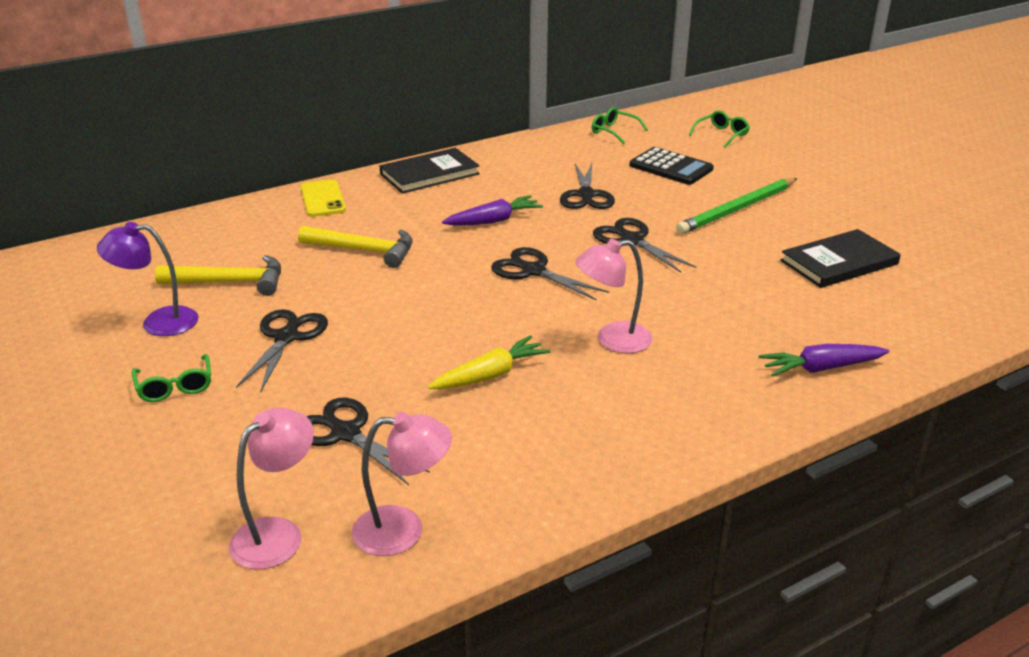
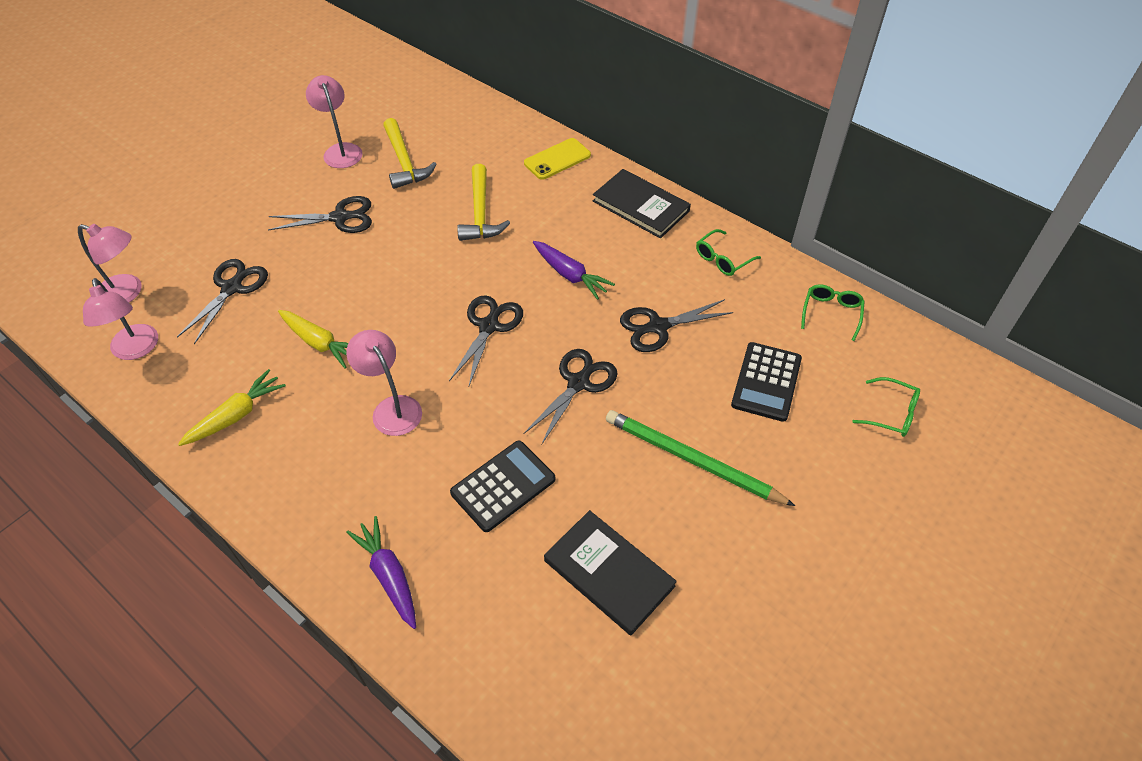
camera: 70 degrees right, 20 degrees up
purple lamp [97,222,199,336] -> pink lamp [306,75,363,168]
green glasses [132,354,211,402] -> green glasses moved to [696,229,761,276]
none -> yellow carrot [178,369,286,446]
none -> black calculator [450,441,555,532]

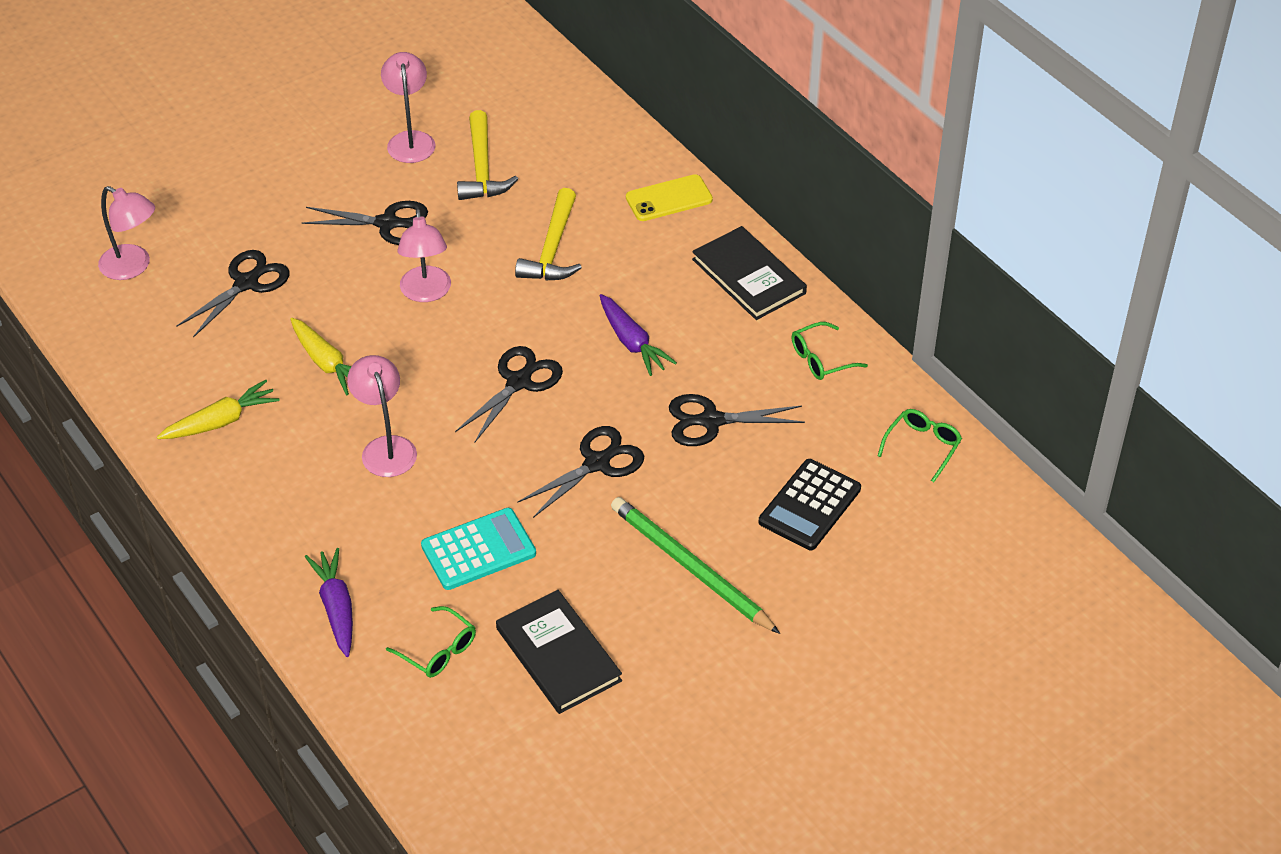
camera: 15 degrees right, 5 degrees down
pink lamp [83,278,158,360] -> pink lamp moved to [397,209,451,302]
black calculator [450,441,555,532] -> turquoise calculator [421,508,536,590]
green glasses [853,377,920,437] -> green glasses moved to [386,606,476,678]

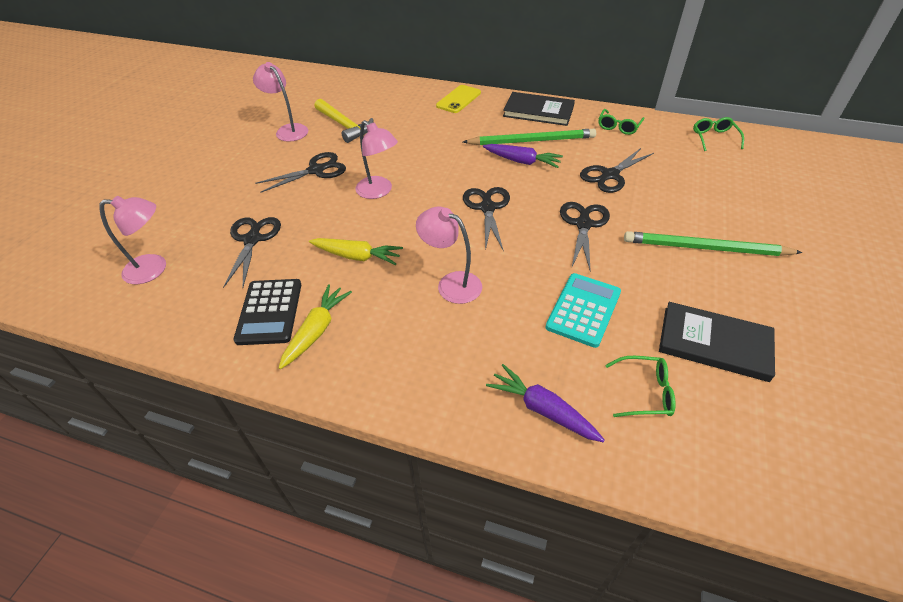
camera: 35 degrees left, 0 degrees up
yellow hammer [515,188,582,280] -> none
black calculator [759,459,861,550] -> black calculator moved to [233,279,301,345]
none -> green pencil [463,129,596,145]

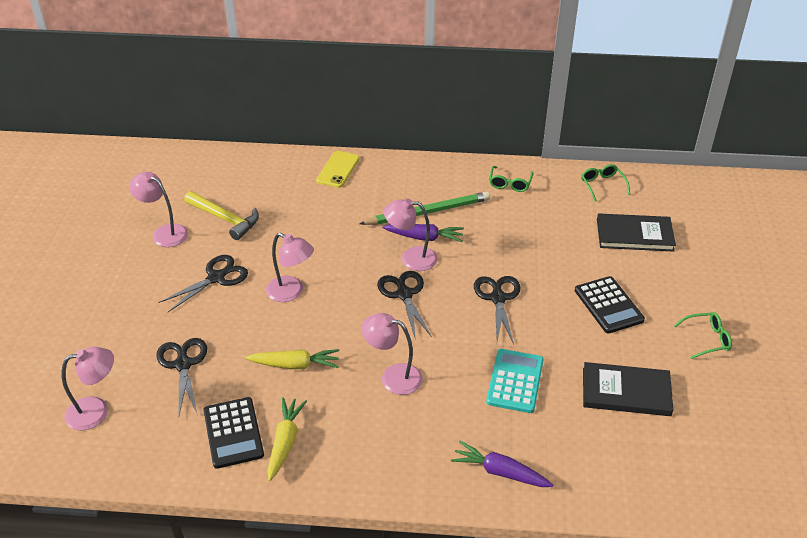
camera: 15 degrees left, 5 degrees down
black book [503,92,575,126] -> black book moved to [597,213,676,252]
black scissors [580,148,654,193] -> none
green glasses [605,356,676,417] -> green glasses moved to [674,312,732,359]
green pencil [624,231,803,256] -> black calculator [575,276,645,334]
none -> pink lamp [384,199,438,271]

